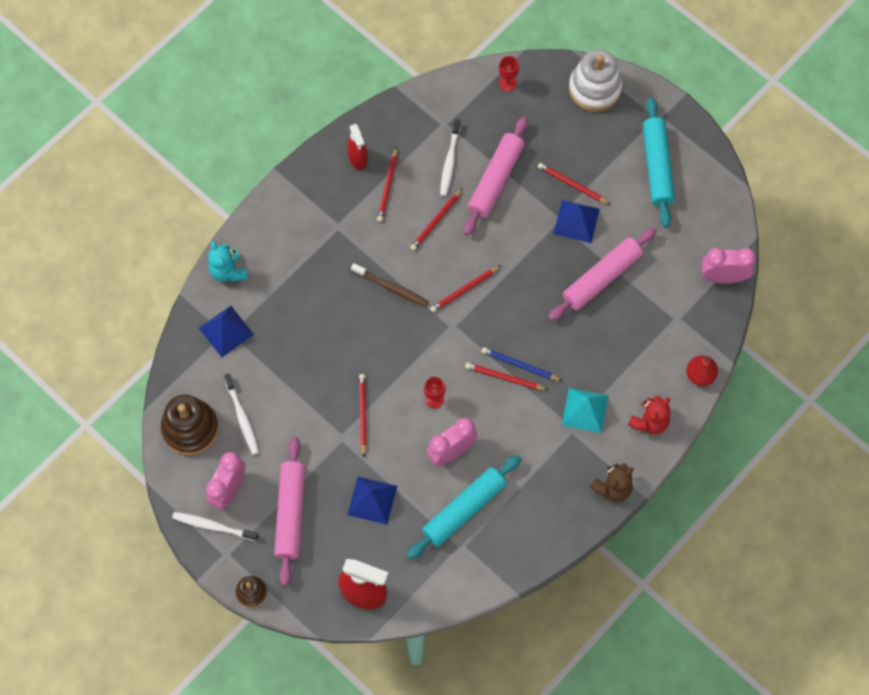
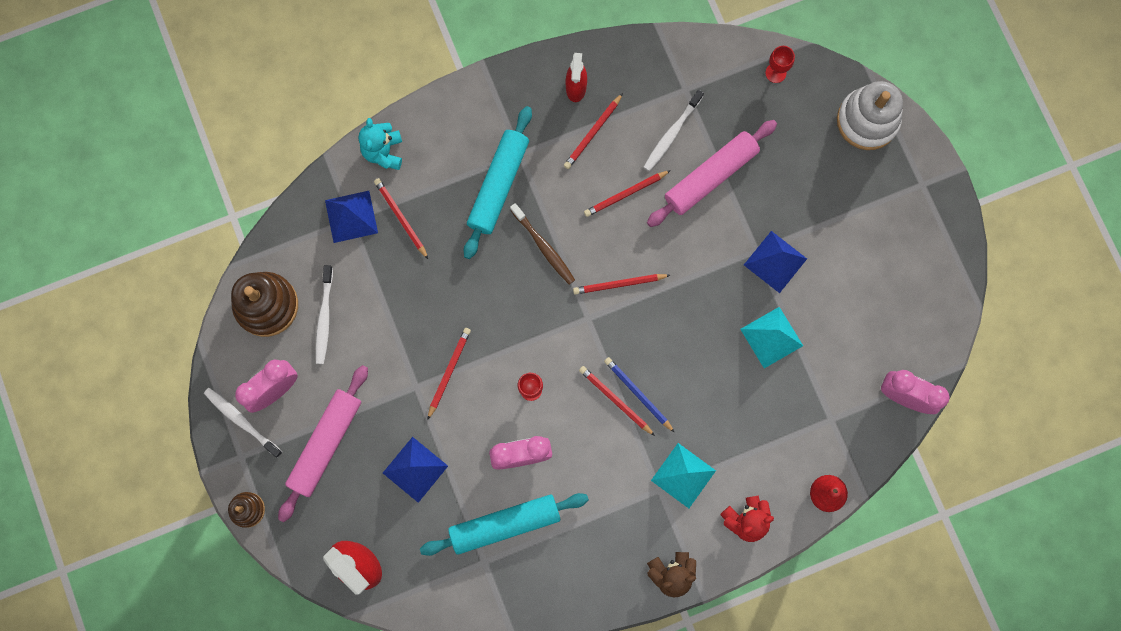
camera: 25 degrees right, 10 degrees up
red pencil [538,163,611,205] -> red pencil moved to [374,178,428,259]
pink rolling pin [548,227,657,321] -> turquoise pyramid [740,307,803,368]
turquoise rolling pin [643,98,675,228] -> turquoise rolling pin moved to [464,106,532,259]

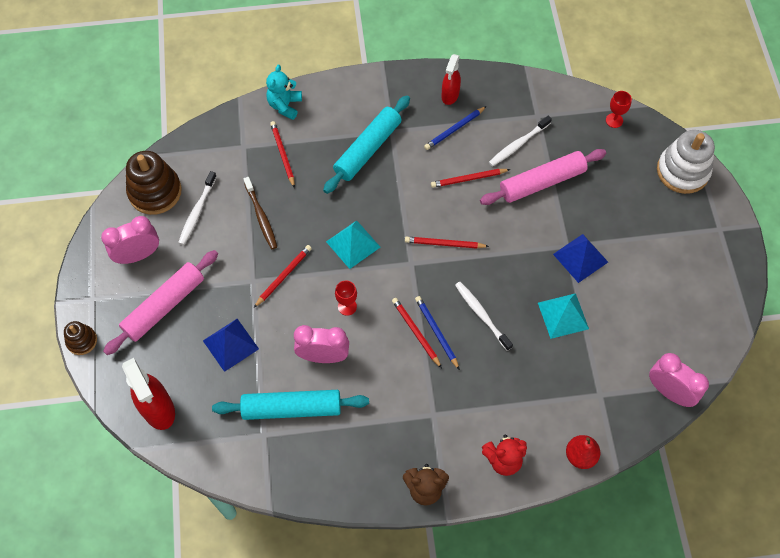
camera: 15 degrees right, 15 degrees down
white toothbrush [204,388,282,458] -> white toothbrush moved to [455,282,513,351]
blue pyramid [325,191,378,243] -> none
brown toothbrush [510,203,575,285] -> brown toothbrush moved to [243,177,277,249]
red pencil [564,93,623,169] -> blue pencil [424,106,487,150]
turquoise pyramid [651,443,716,508] -> turquoise pyramid moved to [326,220,380,269]

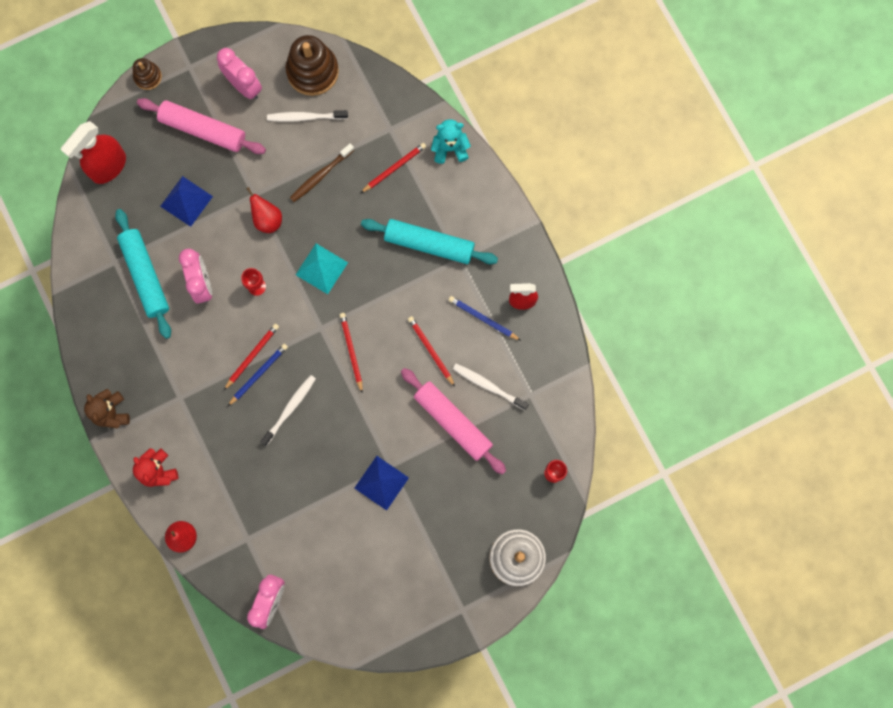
camera: 70 degrees right, 15 degrees up
red pencil [254,245,312,308] -> red pear [246,187,282,233]
turquoise pyramid [538,293,589,339] -> none

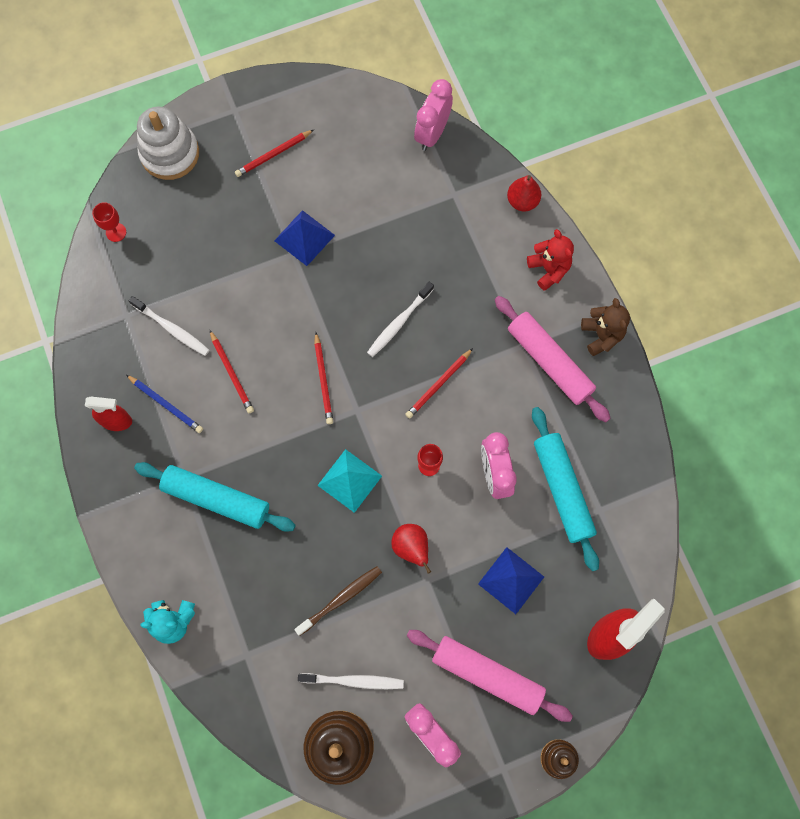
camera: 175 degrees left, 5 degrees down
blue pencil [228,344,288,406] -> none
red pencil [361,143,426,193] -> red pencil moved to [235,130,314,177]
pink rolling pin [401,368,506,475] -> pink rolling pin moved to [495,296,610,422]

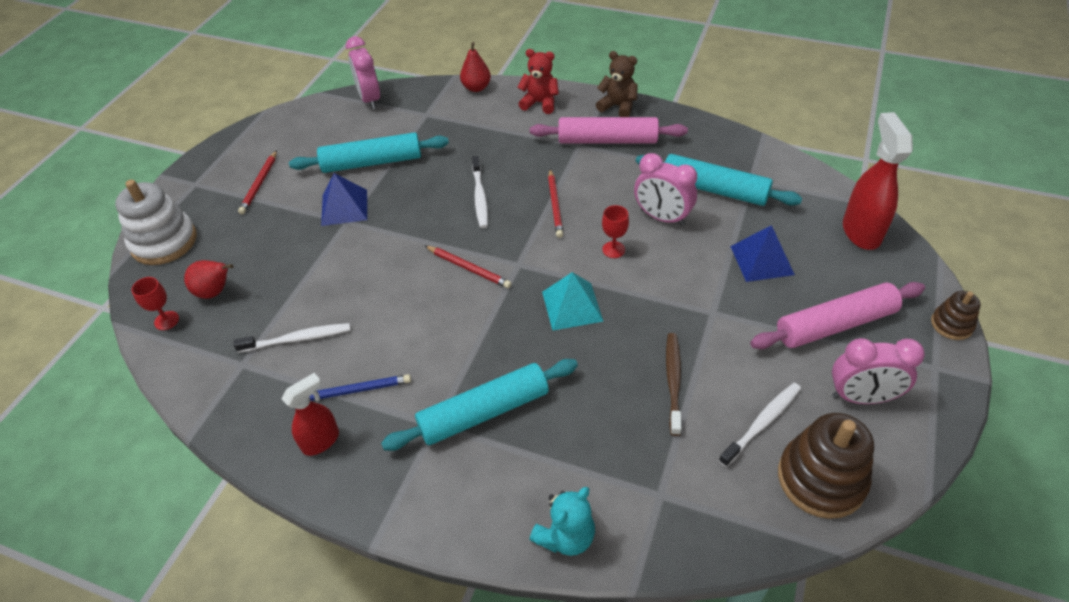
camera: 45 degrees left, 25 degrees down
red pencil [210,330,254,413] -> none
red pear [391,524,431,574] -> red pear moved to [184,260,234,299]
none -> turquoise rolling pin [289,132,449,173]

